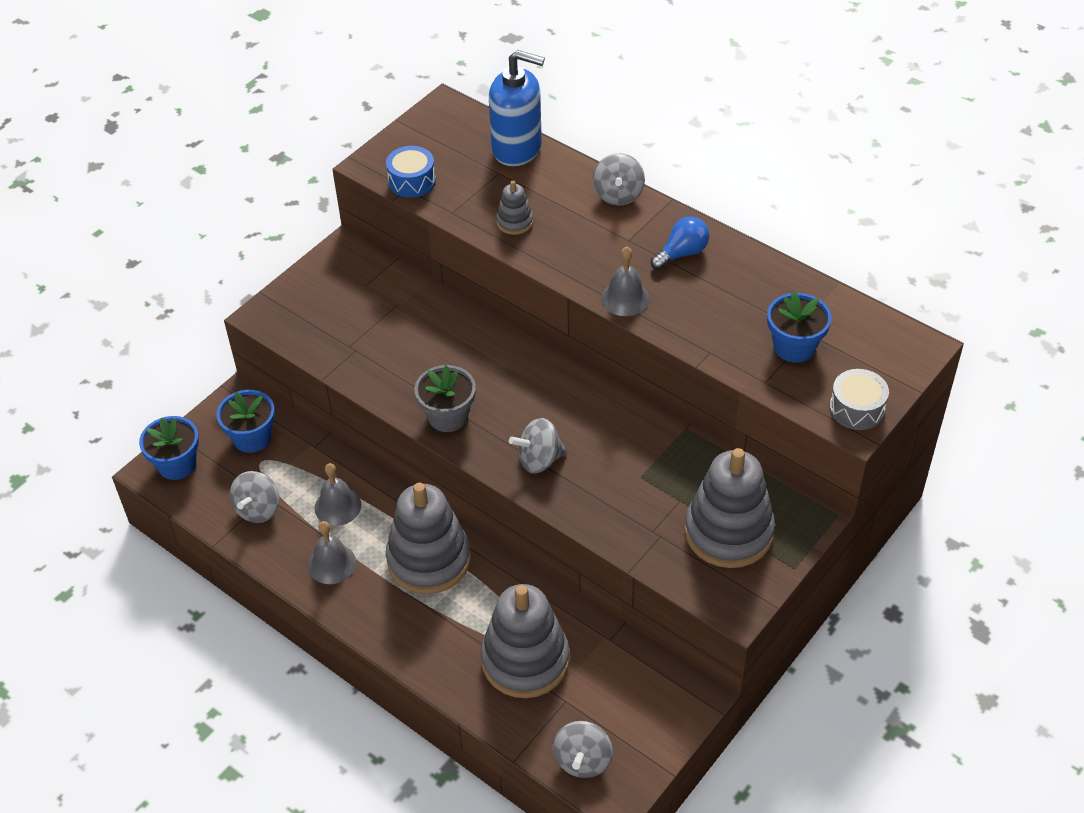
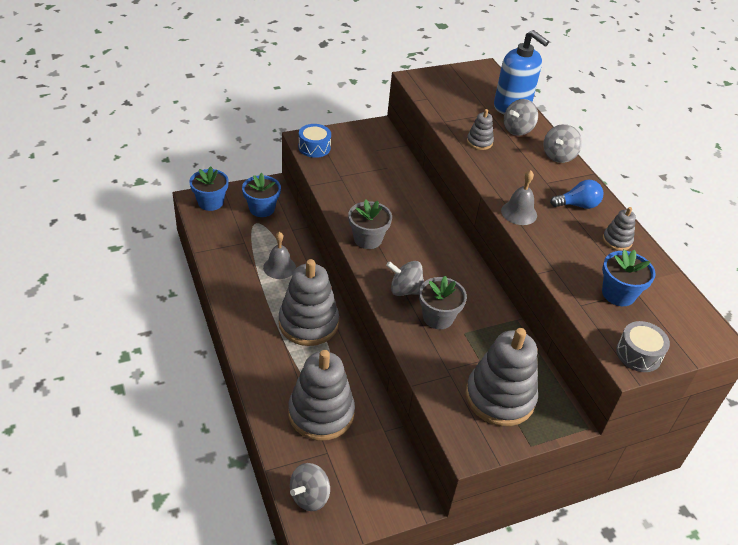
camera: 25 degrees right, 5 degrees down
grey spinning top [230,471,280,523] -> grey spinning top moved to [504,99,538,136]
grey bell [308,521,356,584] -> none
blue drum [386,146,436,198] -> blue drum moved to [298,124,331,158]
none -> grey flower pot [419,276,467,329]
none -> grey stacking toy [603,207,636,251]

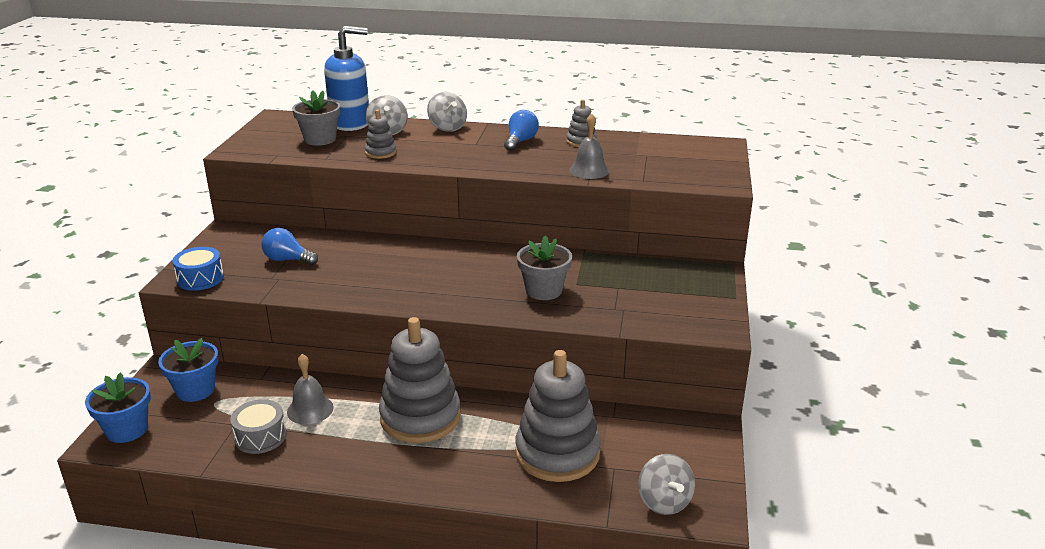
camera: 55 degrees left, 15 degrees down
grey flower pot [348,200,392,249] -> grey flower pot moved to [292,90,341,146]
grey spinning top [386,261,424,296] -> none
grey stacking toy [465,328,538,426] -> none
grey bell [501,170,537,225] -> grey bell moved to [569,113,609,179]
blue flower pot [602,249,656,306] -> none
grey drum [616,321,670,372] -> grey drum moved to [230,399,286,454]
none -> blue light bulb [261,228,318,265]

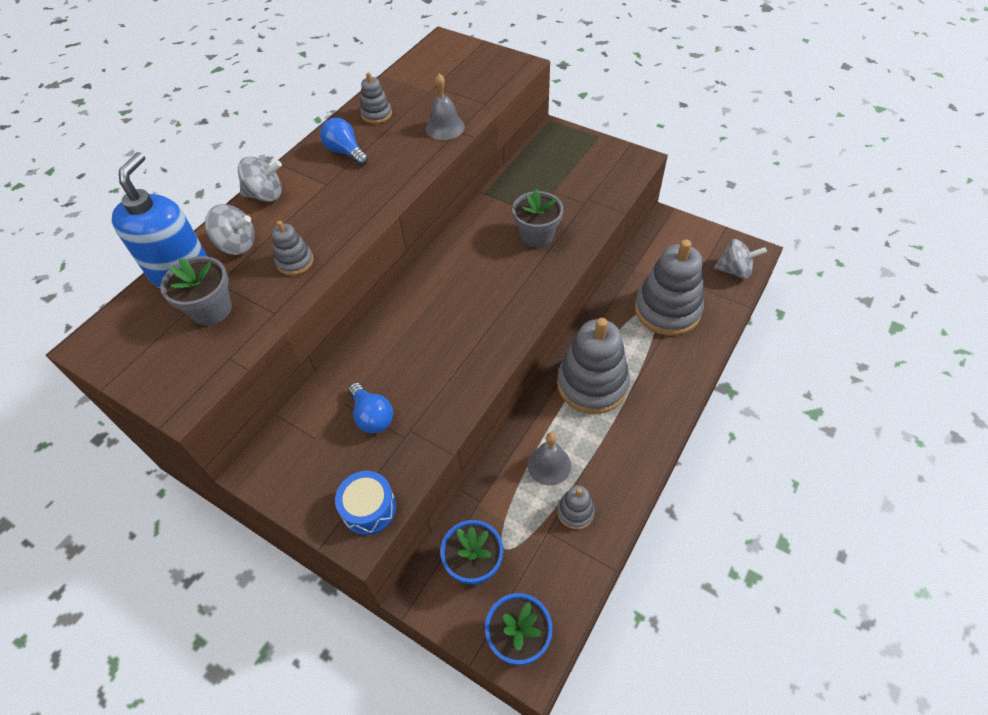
camera: 65 degrees left, 25 degrees up
grey drum [230,399,286,454] -> grey stacking toy [557,485,595,529]
blue light bulb [261,228,318,265] -> blue light bulb turned 75 degrees counterclockwise [349,382,393,433]

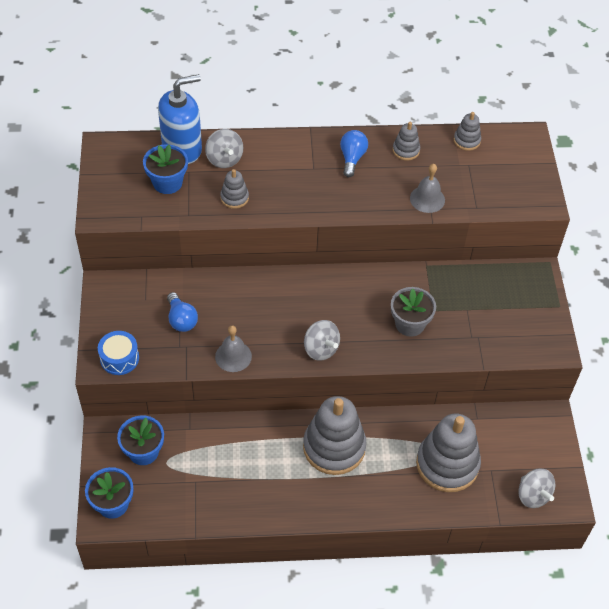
camera: 50 degrees right, 0 degrees up
grey flower pot [160,256,232,325] -> blue flower pot [143,144,188,194]
grey spinning top [238,157,282,202] -> grey spinning top moved to [304,320,340,361]
blue light bulb [349,382,393,433] -> blue light bulb turned 45 degrees counterclockwise [167,292,198,332]
grey bell [527,432,571,486] -> grey bell moved to [215,325,252,372]
grey stacking toy [557,485,595,529] -> grey stacking toy moved to [454,112,481,151]

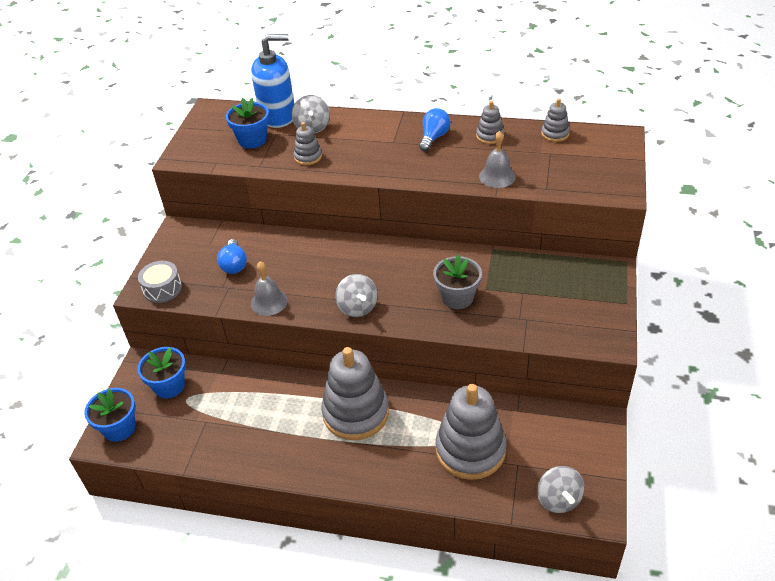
camera: 20 degrees right, 10 degrees down
blue drum [98,331,139,375] -> grey drum [138,261,182,303]

